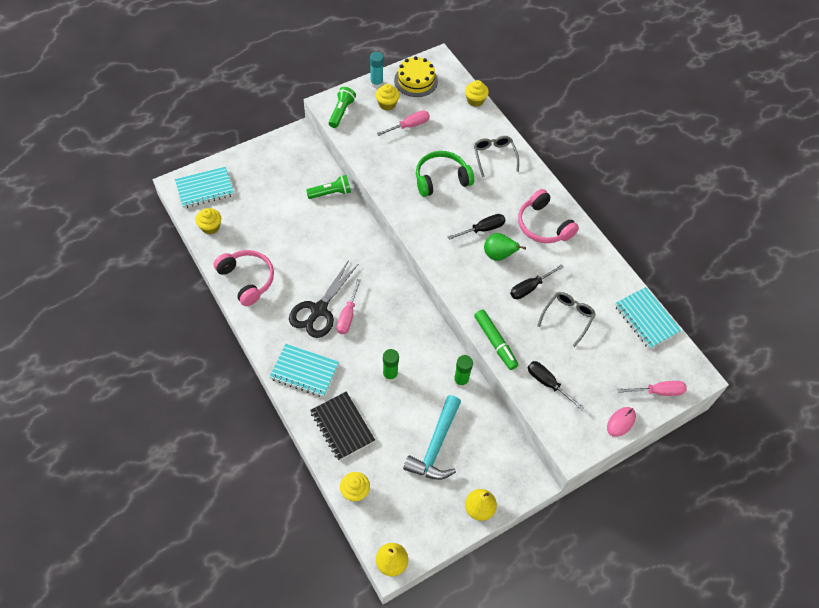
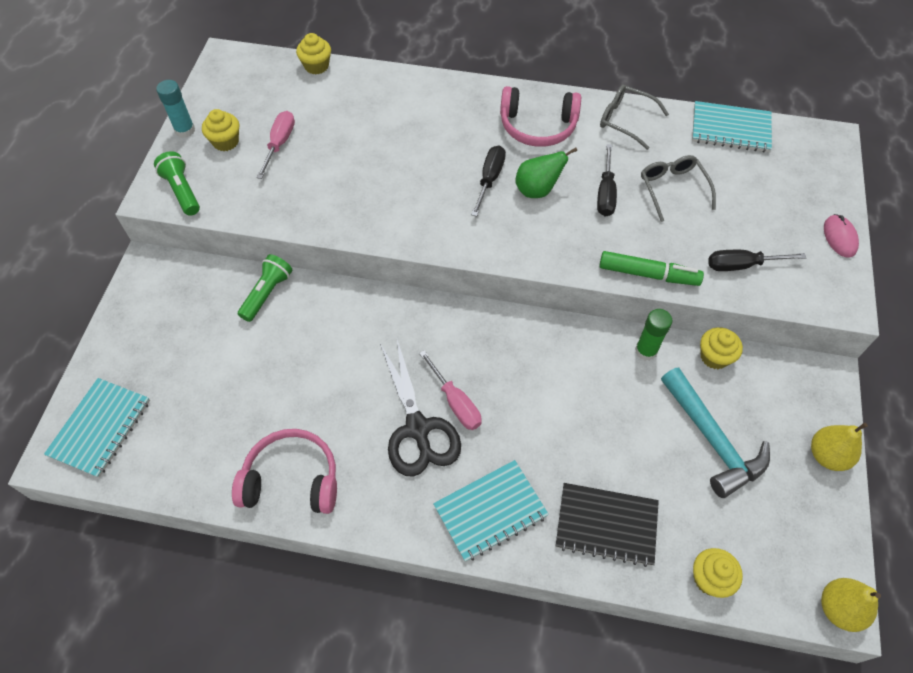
camera: 45 degrees left, 0 degrees up
yellow cupcake [195,208,221,234] -> yellow cupcake moved to [700,327,743,369]
green glue stick [383,349,399,382] -> none
yellow cake [394,56,438,97] -> none
green headphones [416,151,474,197] -> none
grey glasses [473,136,519,177] -> grey glasses moved to [600,85,669,150]
pink screwdriver [618,381,687,396] -> none

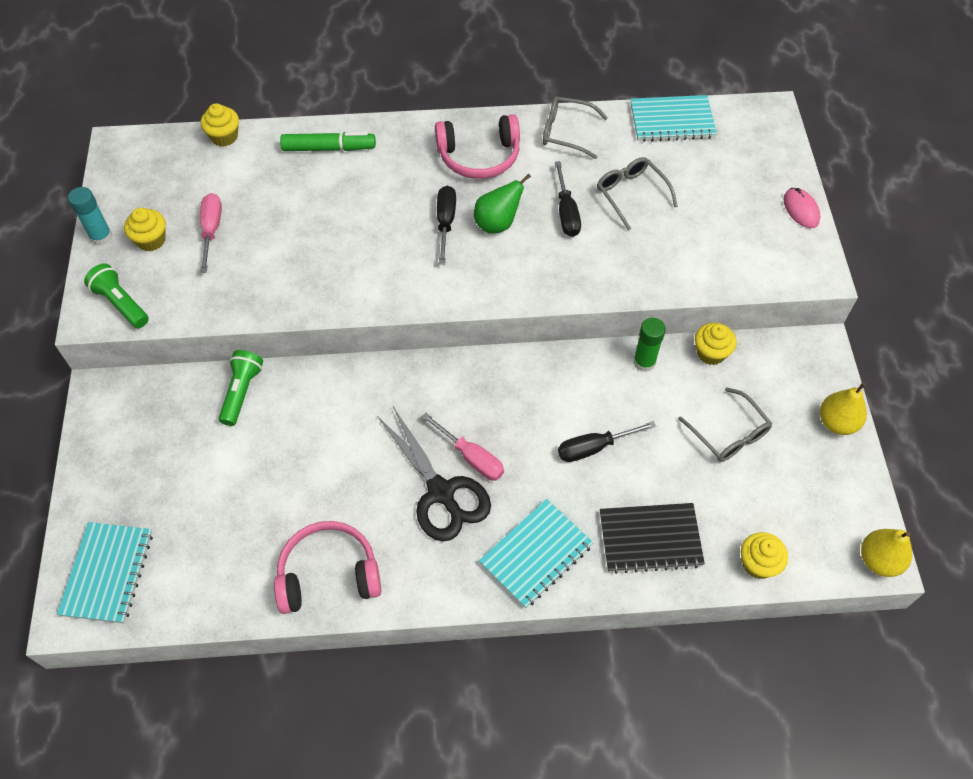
camera: 15 degrees left, 0 degrees up
green marker [599,251,704,286] -> green marker moved to [280,132,376,151]
turquoise hammer [661,368,770,498] -> grey glasses [678,388,773,462]
black screwdriver [708,250,806,271] -> black screwdriver moved to [558,421,656,462]

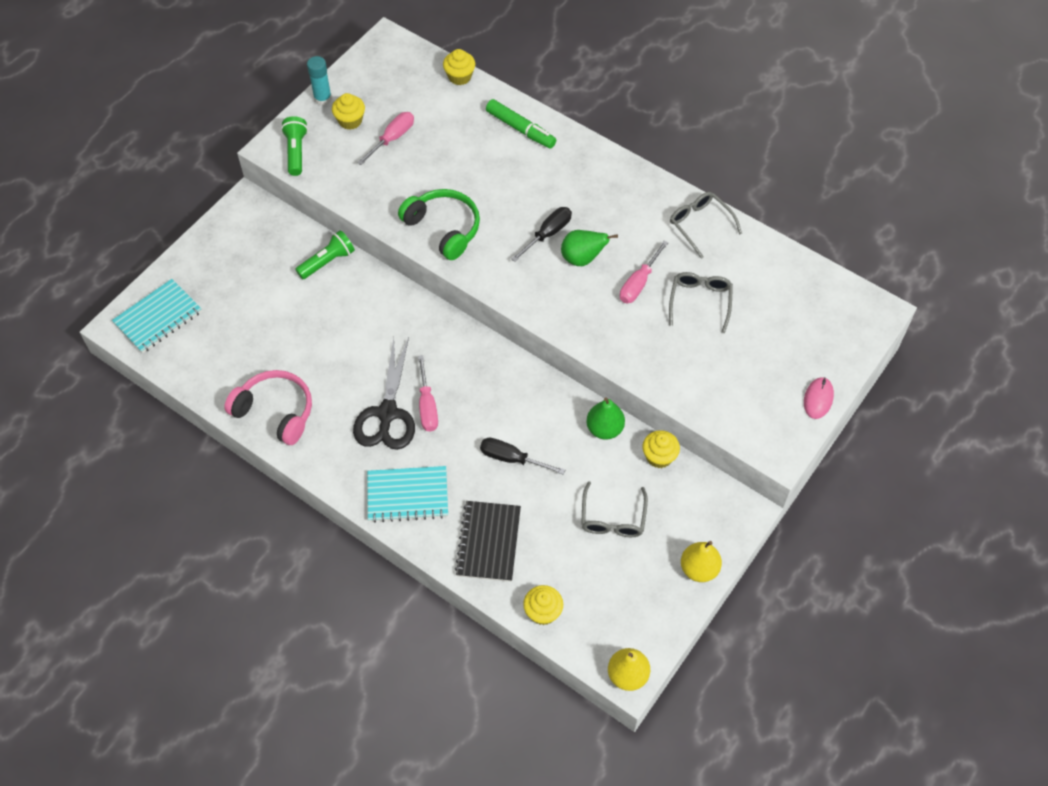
camera: 40 degrees right, 0 degrees up
pink headphones [435,114,520,179] -> none
black screwdriver [555,161,581,237] -> pink screwdriver [620,241,668,303]
black notebook [600,503,705,574] -> black notebook turned 60 degrees clockwise [455,501,521,582]
turquoise notebook [630,95,717,142] -> none
green glue stick [633,318,666,372] -> green pear [587,398,625,440]
none -> green headphones [398,189,480,260]

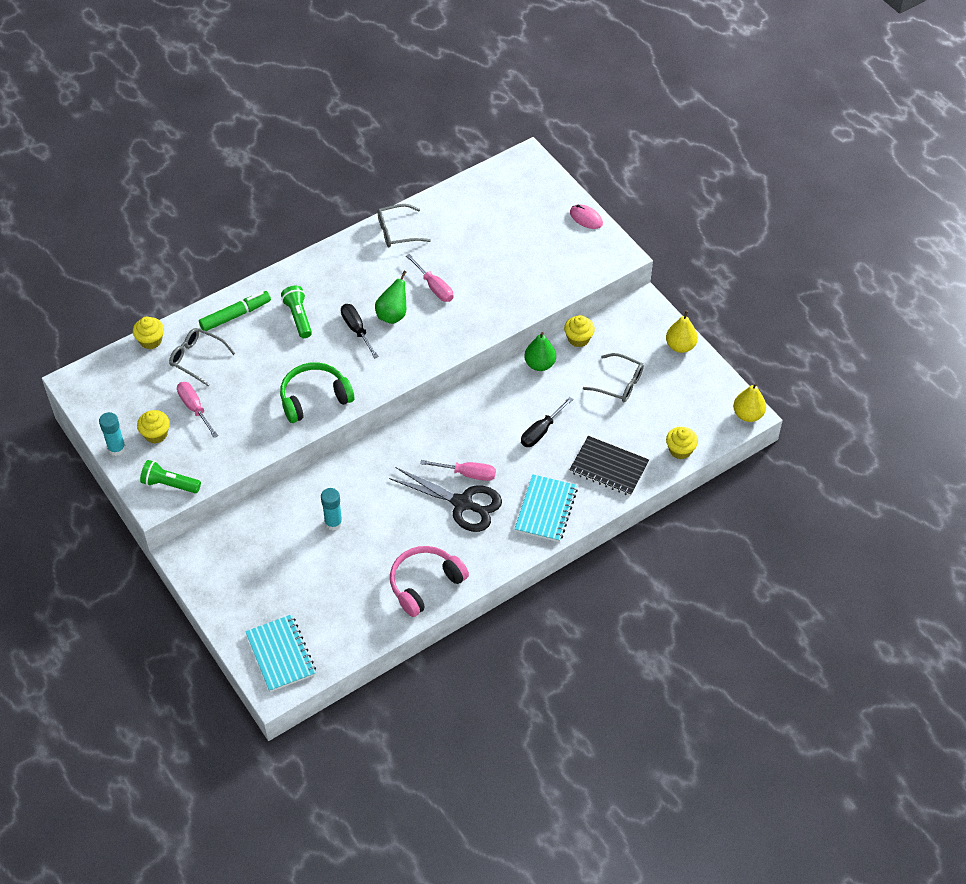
camera: 70 degrees left, 5 degrees down
green flashlight [295,230,355,279] -> green flashlight moved to [281,285,312,338]
grey glasses [669,272,733,333] -> grey glasses moved to [169,328,236,386]
none -> turquoise glue stick [321,488,343,530]

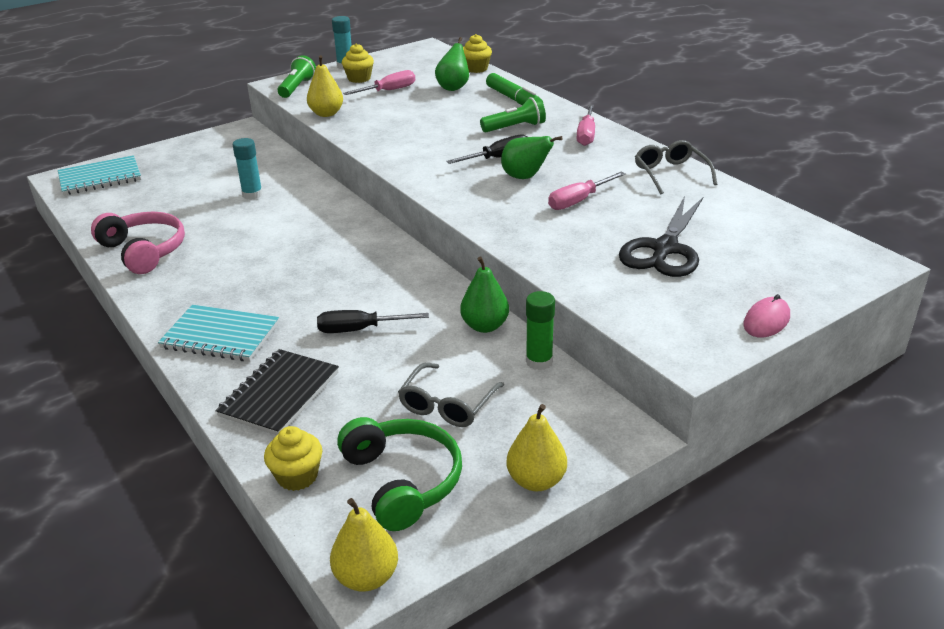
camera: 90 degrees right, 20 degrees down
grey glasses [169,328,236,386] -> green pear [435,37,469,91]
green headphones [280,362,354,423] -> green headphones moved to [337,417,462,531]
black scissors [389,467,502,532] -> black scissors moved to [619,196,703,277]
pink screwdriver [420,460,496,481] -> pink screwdriver moved to [577,105,595,146]
black screwdriver [521,397,573,447] -> black screwdriver turned 45 degrees counterclockwise [317,310,429,333]
yellow cupcake [564,315,595,347] -> green glue stick [526,291,555,370]
none -> yellow pear [307,55,343,117]

